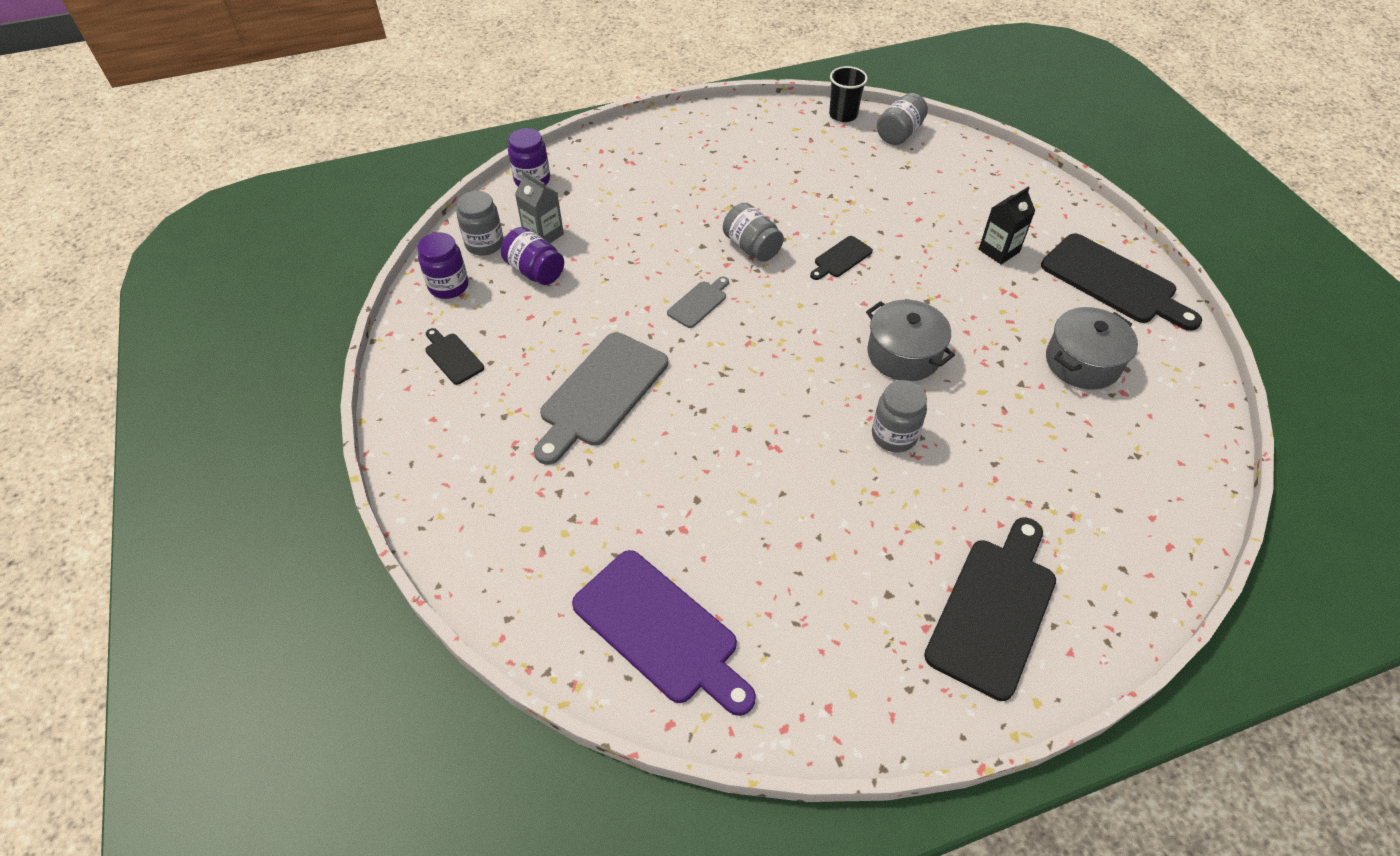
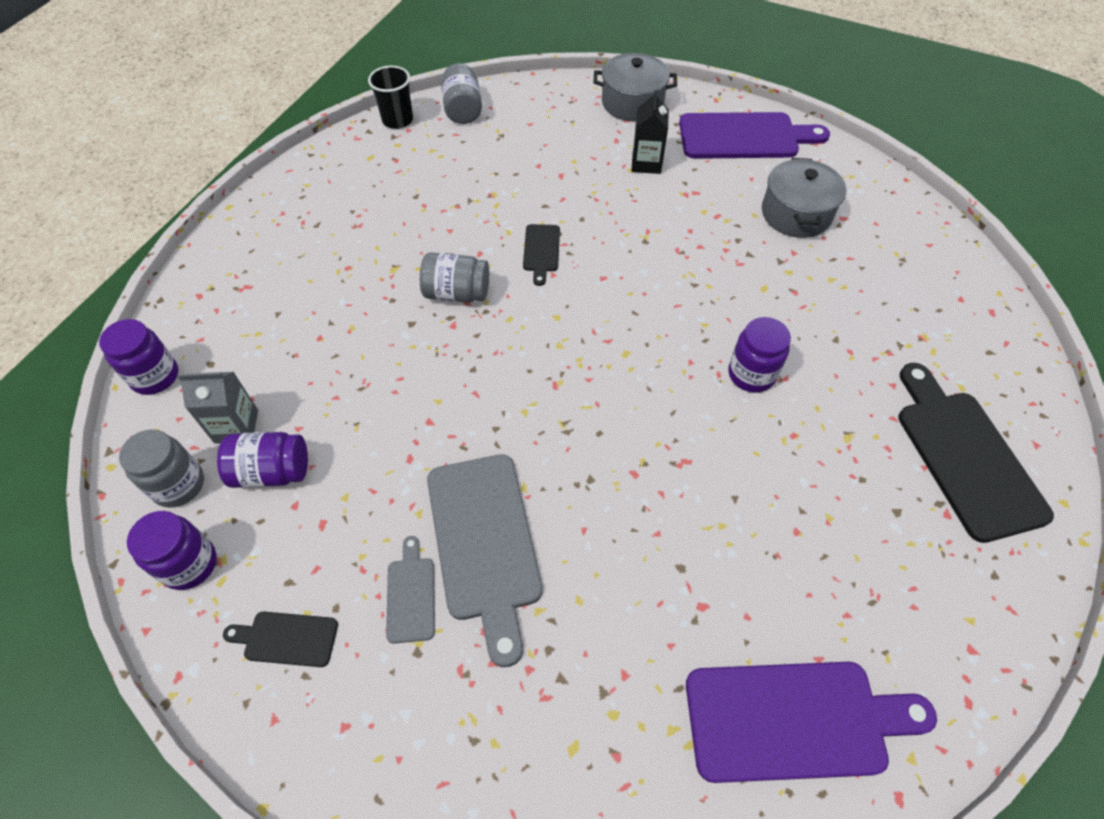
camera: 45 degrees left, 5 degrees up
grey cutting board [667,277,729,328] -> grey cutting board moved to [386,536,435,644]
grey pot [866,300,955,381] -> grey pot moved to [593,53,677,121]
grey jar [872,380,927,452] -> purple jar [728,317,791,393]
black cutting board [1041,233,1202,331] -> purple cutting board [679,112,830,159]

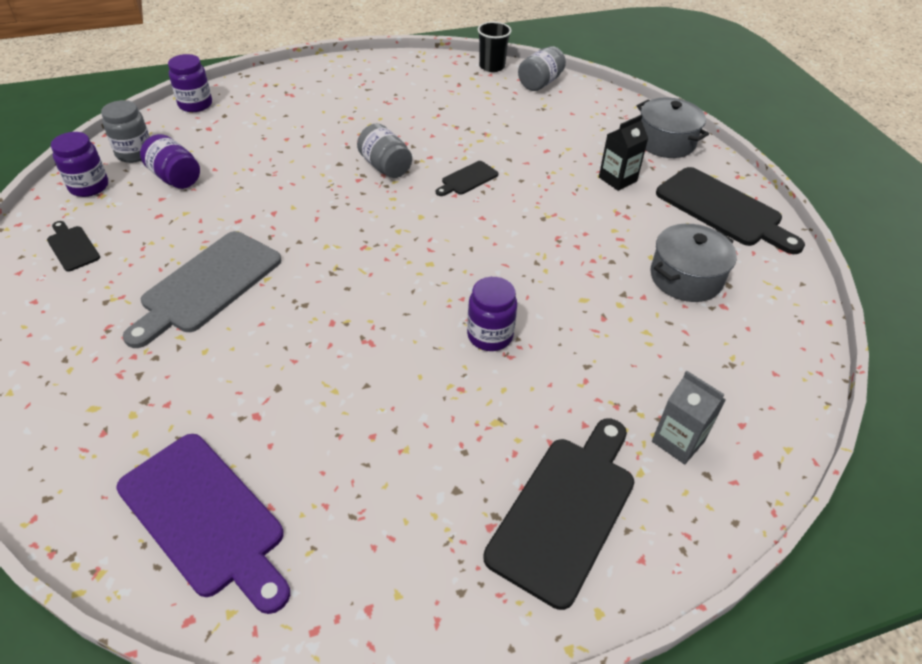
camera: 45 degrees right, 10 degrees down
grey carton [177,372,258,444] -> grey carton moved to [652,371,726,464]
grey cutting board [386,536,435,644] -> none
purple cutting board [679,112,830,159] -> black cutting board [656,167,805,254]

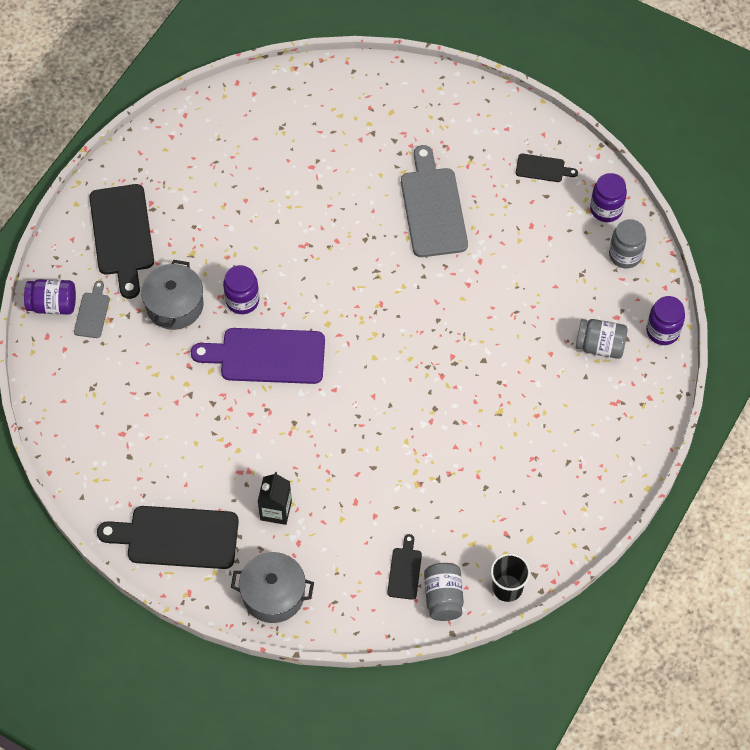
camera: 140 degrees right, 15 degrees up
purple cutting board [116,434,290,614] -> purple cutting board moved to [191,328,325,384]
purple jar [140,134,200,189] -> purple jar moved to [24,279,76,315]
grey jar [357,123,412,178] -> grey jar moved to [576,319,628,359]
black cutting board [436,161,498,196] -> black cutting board moved to [387,534,422,600]
grey pot [650,224,737,302] -> grey pot moved to [141,260,204,330]
grey carton [652,371,726,464] -> grey cutting board [74,281,110,338]

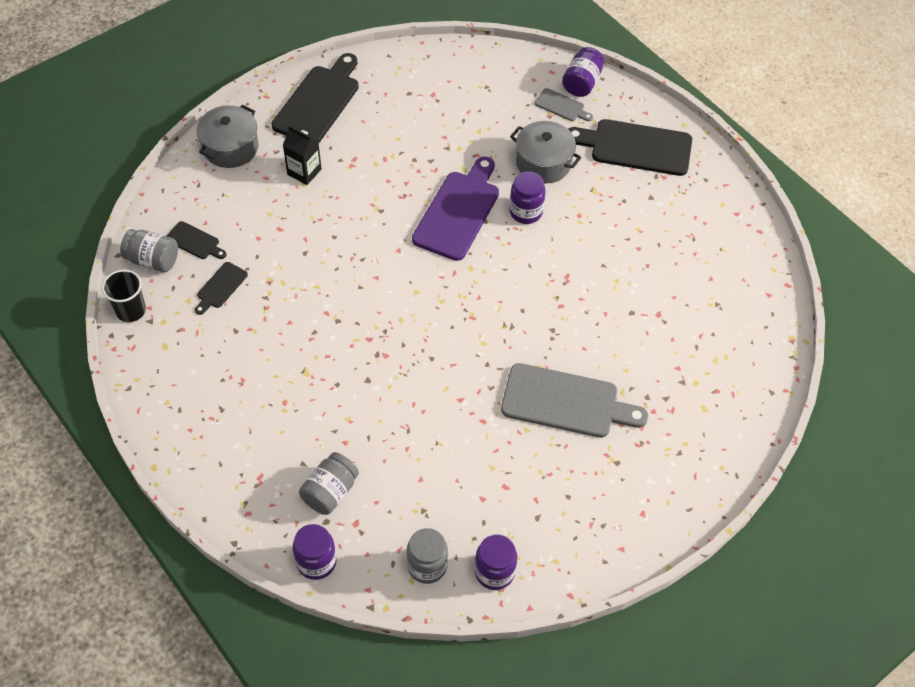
camera: 110 degrees right, 5 degrees down
black cutting board [516,154,578,182] -> black cutting board moved to [195,262,248,315]

